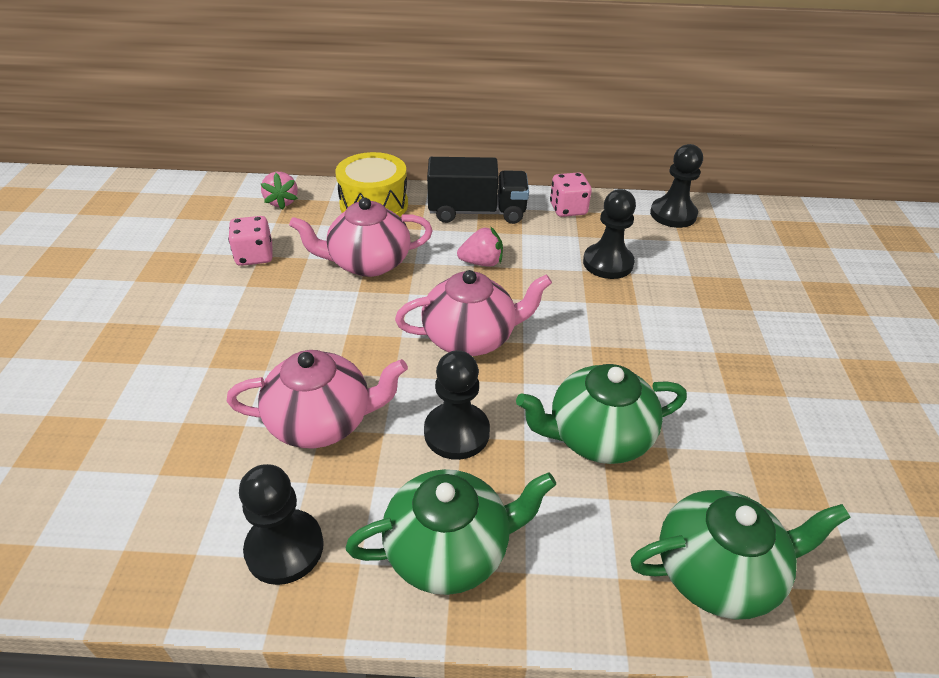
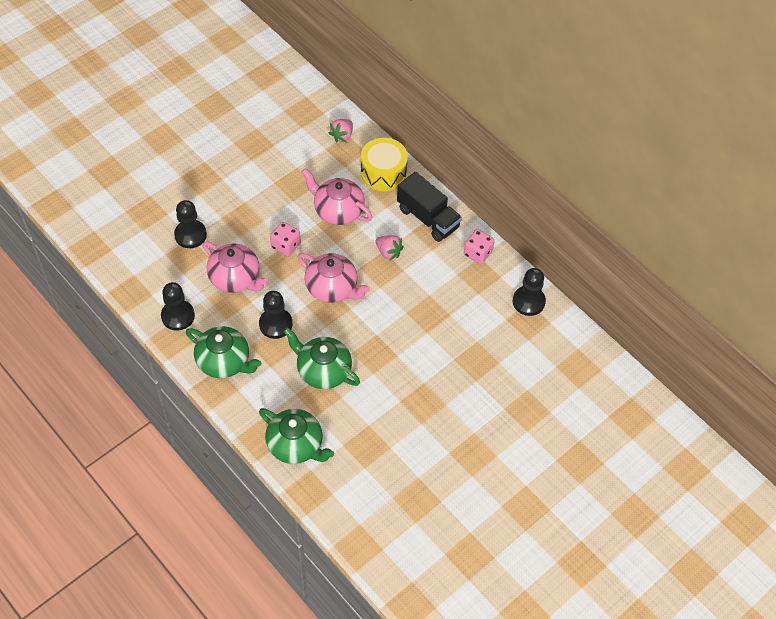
camera: 45 degrees right, 15 degrees up
pink dice [228,216,273,266] -> pink dice moved to [270,222,300,256]
black pawn [583,189,636,279] -> black pawn moved to [174,200,207,248]

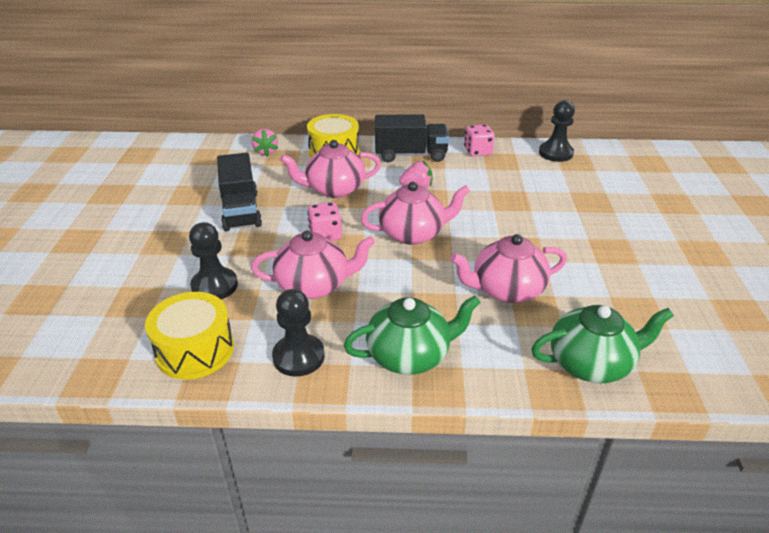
camera: 45 degrees left, 20 degrees down
black pawn [259,291,292,339] -> none
green teapot [283,327,360,389] -> pink teapot [450,234,567,303]
none -> yellow drum [145,292,234,380]
none -> black truck [217,153,262,231]

